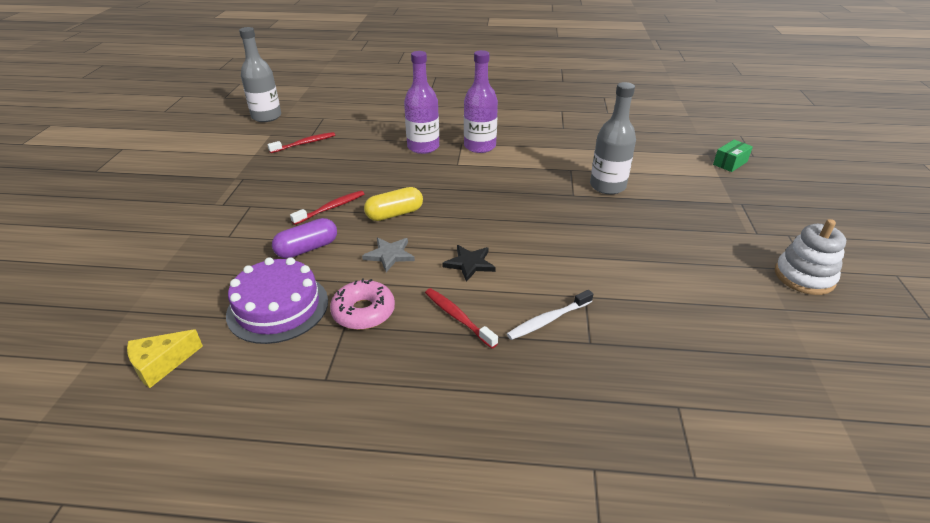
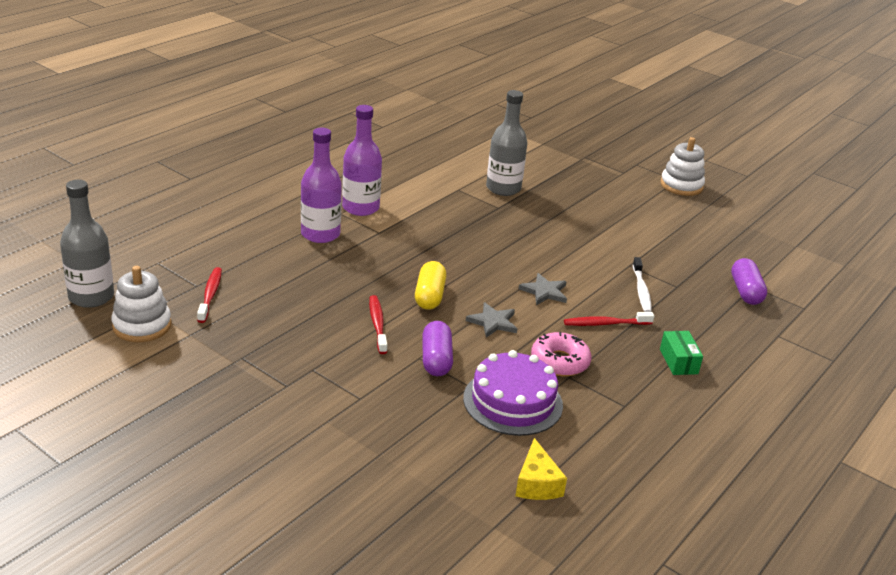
camera: 60 degrees left, 5 degrees down
black star [443,245,496,282] -> grey star [519,273,567,305]
green box [713,140,753,172] -> green box moved to [660,331,703,375]
none -> white stacking toy [111,266,172,342]
none -> purple capsule [731,258,767,305]

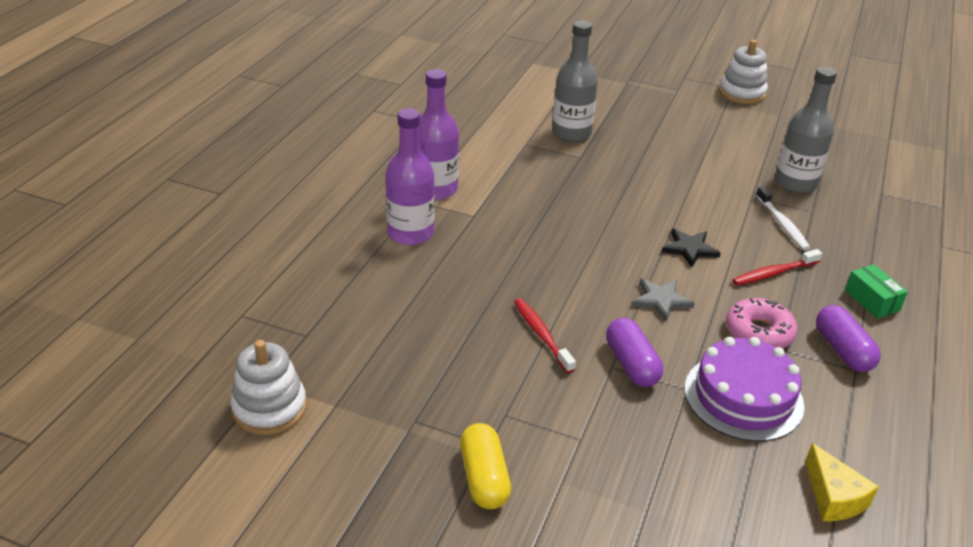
camera: 15 degrees left, 5 degrees up
grey bottle [60,180,114,308] -> grey bottle moved to [775,67,837,193]
red toothbrush [197,267,222,323] -> none
yellow capsule [415,261,446,310] -> yellow capsule moved to [460,423,511,509]
grey star [519,273,567,305] -> black star [662,229,721,268]
purple capsule [731,258,767,305] -> purple capsule moved to [816,305,881,372]

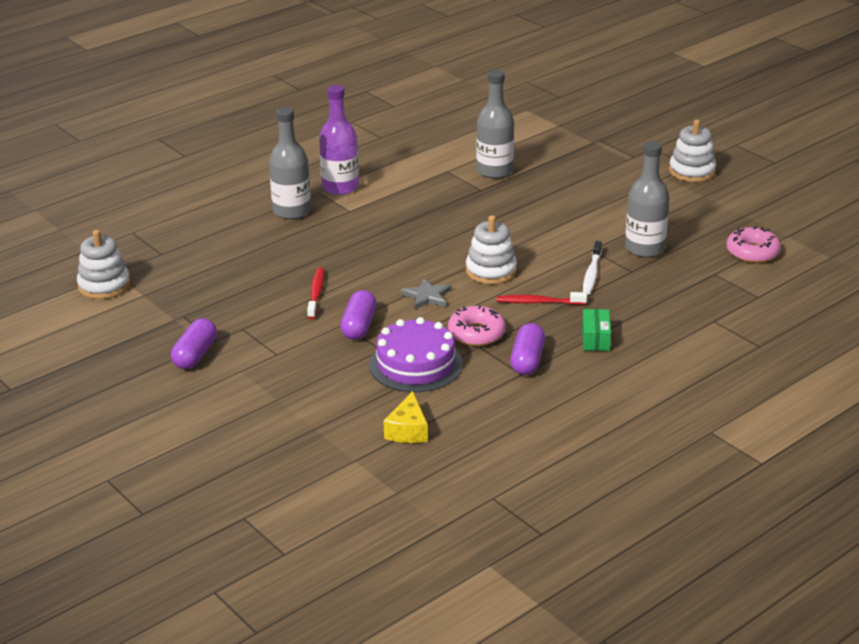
camera: 30 degrees right, 5 degrees down
purple bottle [385,108,435,245] -> grey bottle [269,107,311,219]
yellow capsule [460,423,511,509] -> purple capsule [171,318,217,369]
black star [662,229,721,268] -> white stacking toy [466,215,517,284]
none -> pink donut [726,227,781,263]

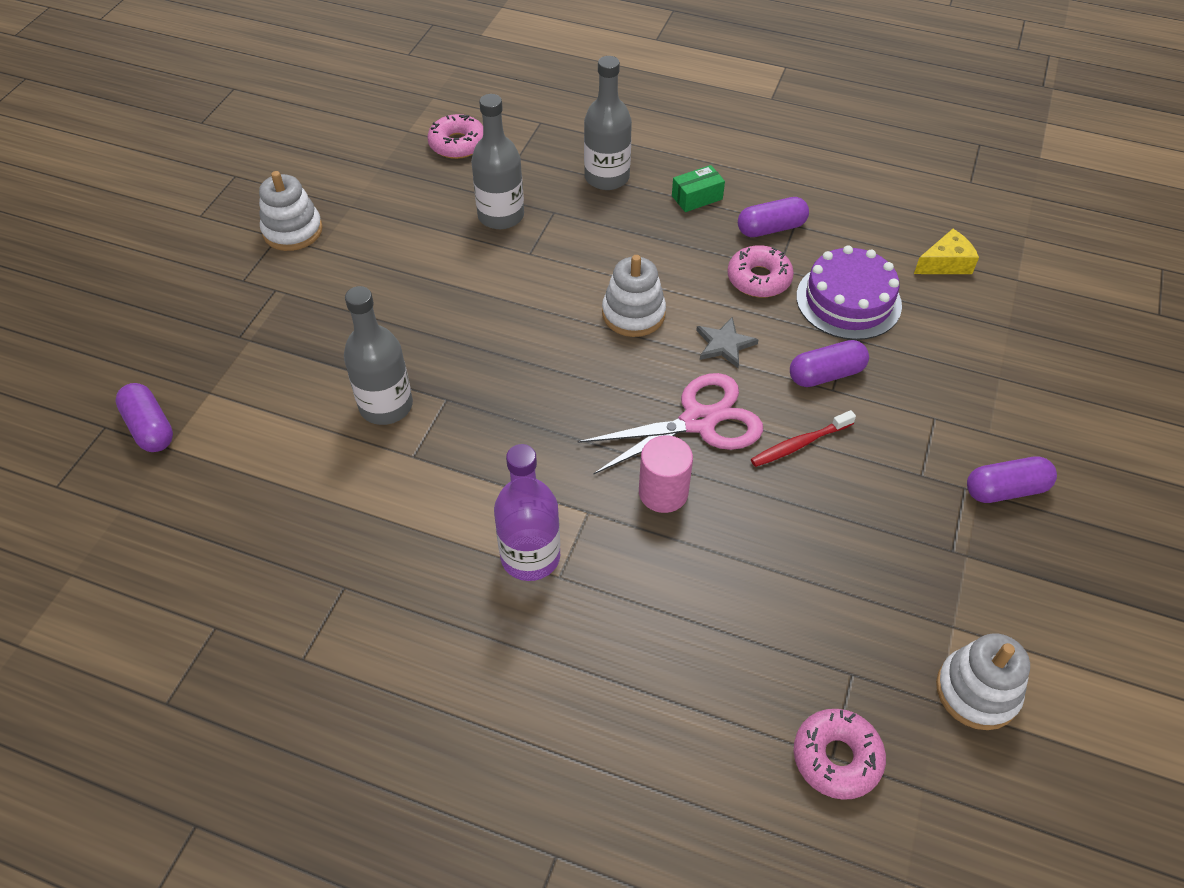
camera: 120 degrees left, 20 degrees up
grey bottle [269,107,311,219] -> grey bottle moved to [584,56,632,190]
red toothbrush [497,292,587,305] -> none
white toothbrush [583,241,602,295] -> none
none -> purple capsule [115,383,173,452]
none -> pink scissors [578,373,763,475]
none -> pink cylinder [639,435,693,513]
none -> pink donut [794,709,886,800]

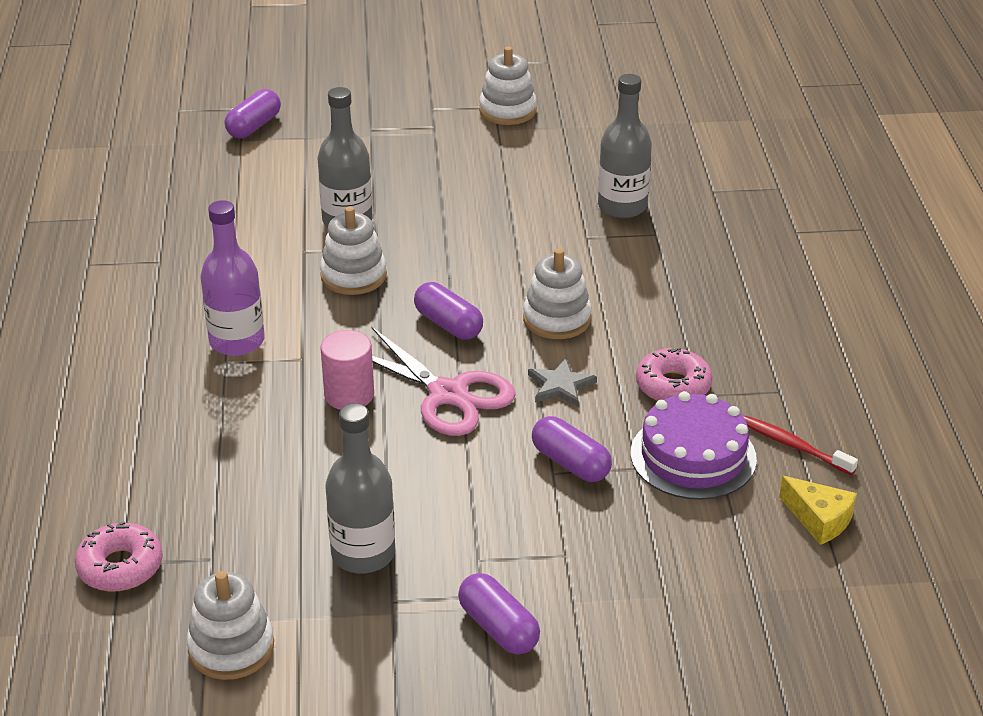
camera: 65 degrees right, 15 degrees down
pink donut [427,114,483,159] -> none
grey bottle [584,56,632,190] -> grey bottle moved to [325,403,395,573]
green box [672,165,725,212] -> none
purple capsule [738,197,809,237] -> purple capsule moved to [414,282,483,339]
red toothbrush [751,410,856,467] -> red toothbrush moved to [744,416,858,475]
none -> white stacking toy [320,207,387,295]

